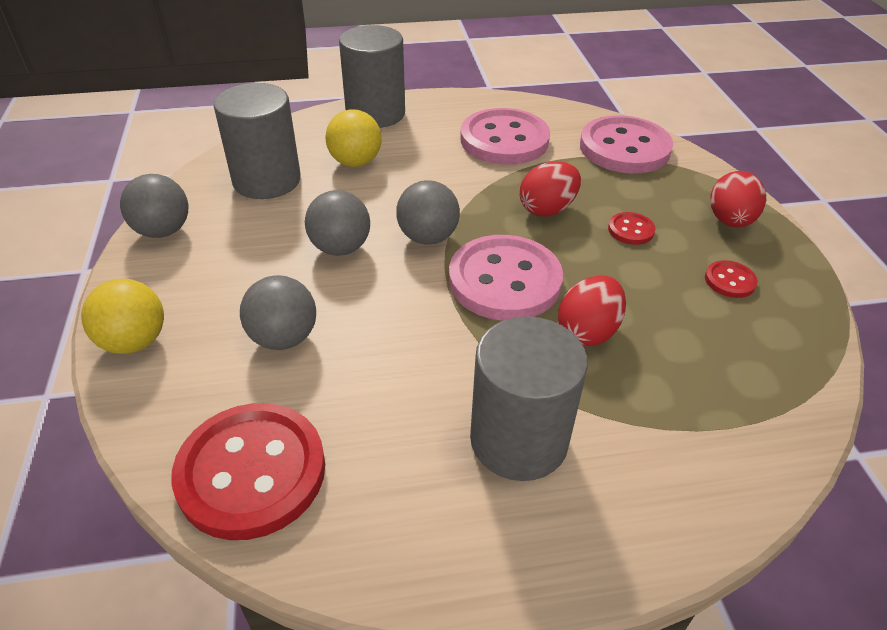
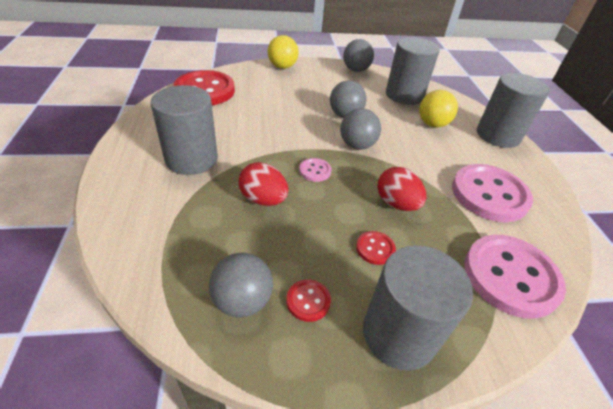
camera: 90 degrees right, 0 degrees up
grey ball [240,275,316,350] -> grey ball moved to [209,253,273,317]
pink button [449,235,563,321] -> pink button [299,158,331,182], size x0.44
red egg [710,171,766,228] -> grey cylinder [363,245,473,371]

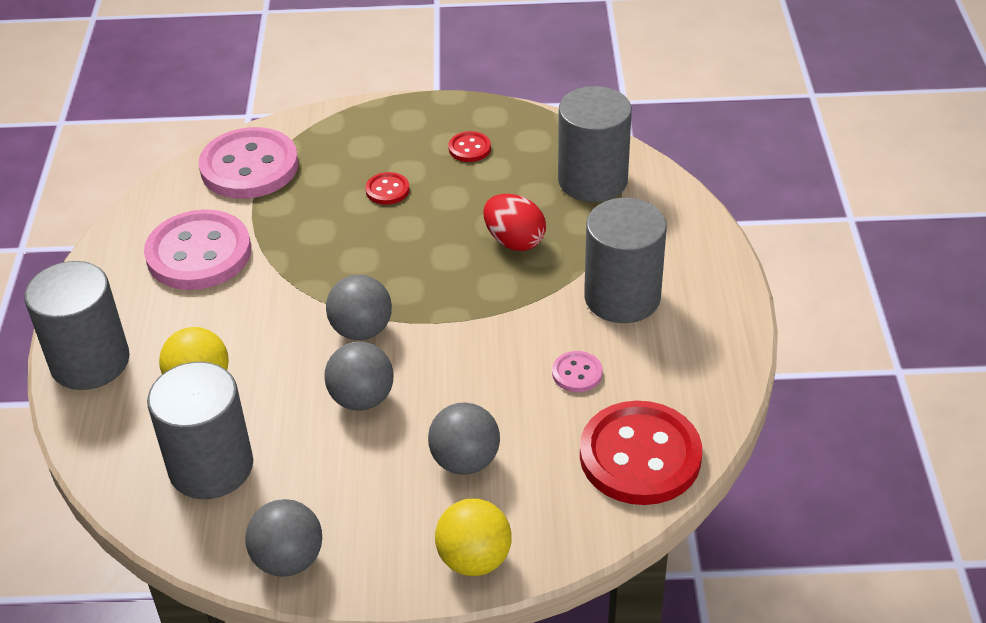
camera: 170 degrees left, 0 degrees up
grey ball [209,253,273,317] -> grey ball moved to [428,402,500,475]
pink button [299,158,331,182] -> pink button moved to [552,351,603,392]
grey cylinder [363,245,473,371] -> grey cylinder moved to [558,86,632,202]
red egg [377,167,426,211] -> none

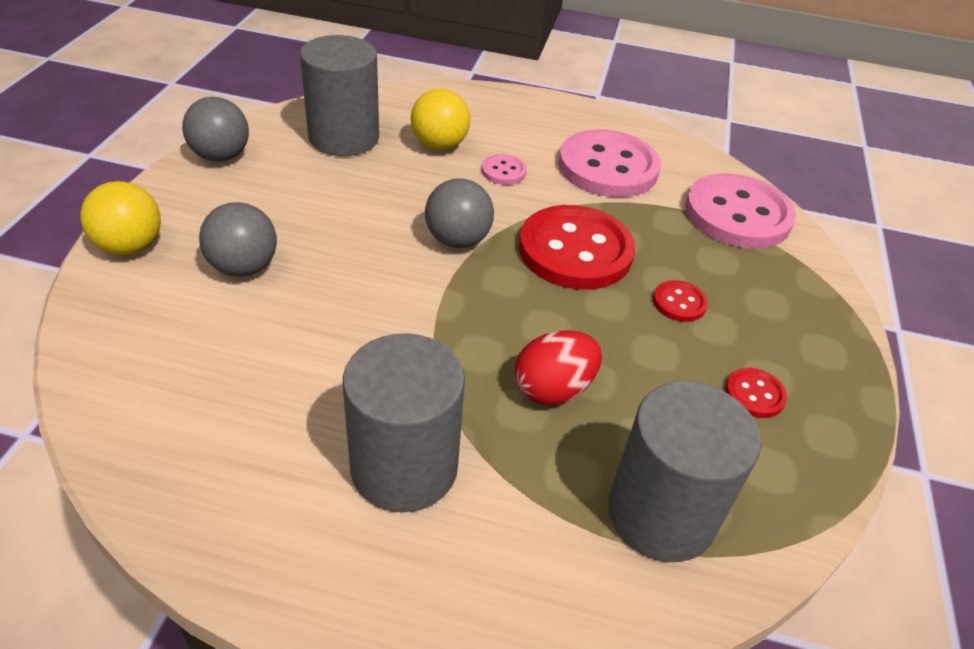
camera: 100 degrees right, 0 degrees up
grey cylinder [24,261,130,390] -> none
grey ball [324,342,394,411] -> none
pink button [552,351,603,392] -> pink button moved to [482,154,527,185]
red button [580,401,702,505] -> red button moved to [519,205,635,290]

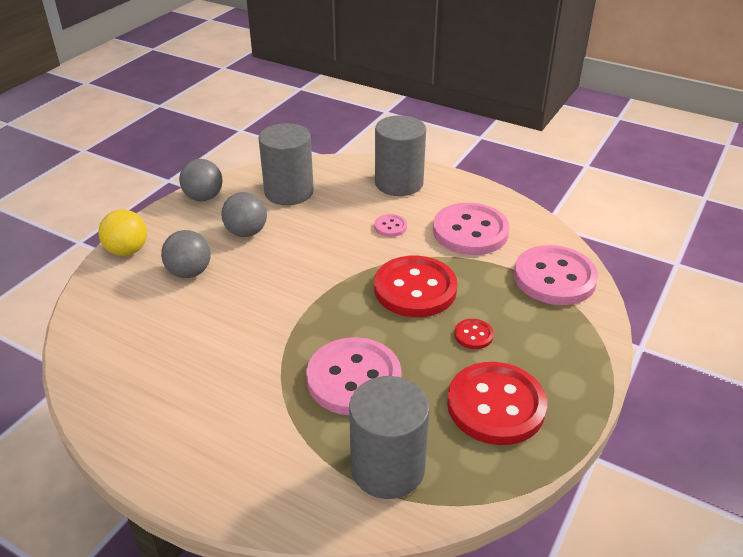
camera: 20 degrees right, 5 degrees down
grey cylinder [343,333,465,512] -> grey cylinder moved to [375,115,426,196]
yellow ball [411,89,470,150] -> none
grey ball [425,178,494,248] -> grey ball moved to [221,192,267,237]
red egg [515,330,602,405] -> pink button [306,337,401,415]
red button [725,368,787,418] -> red button [447,362,547,445], size x2.28

